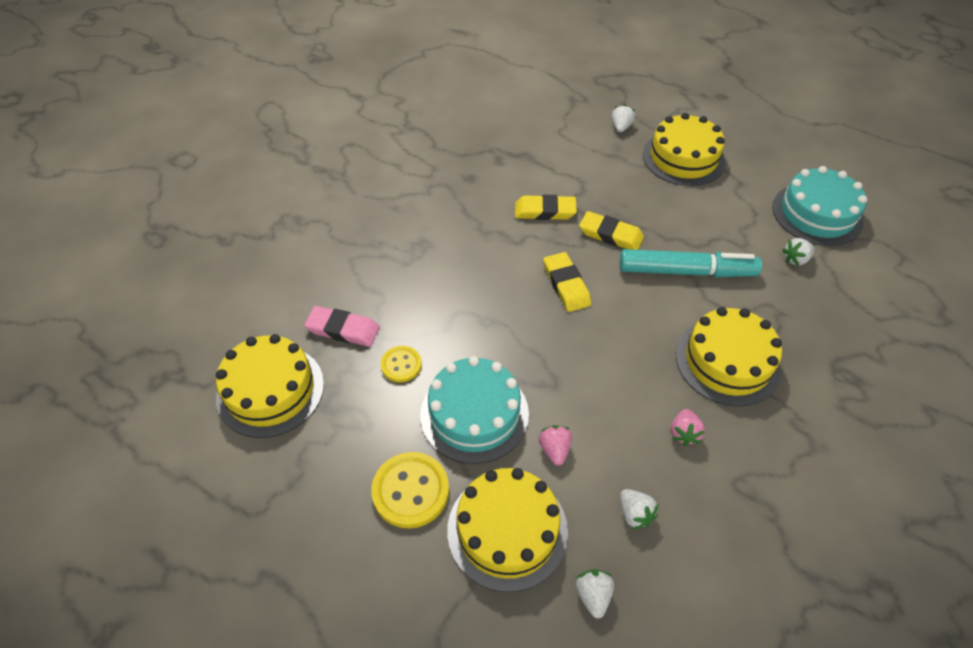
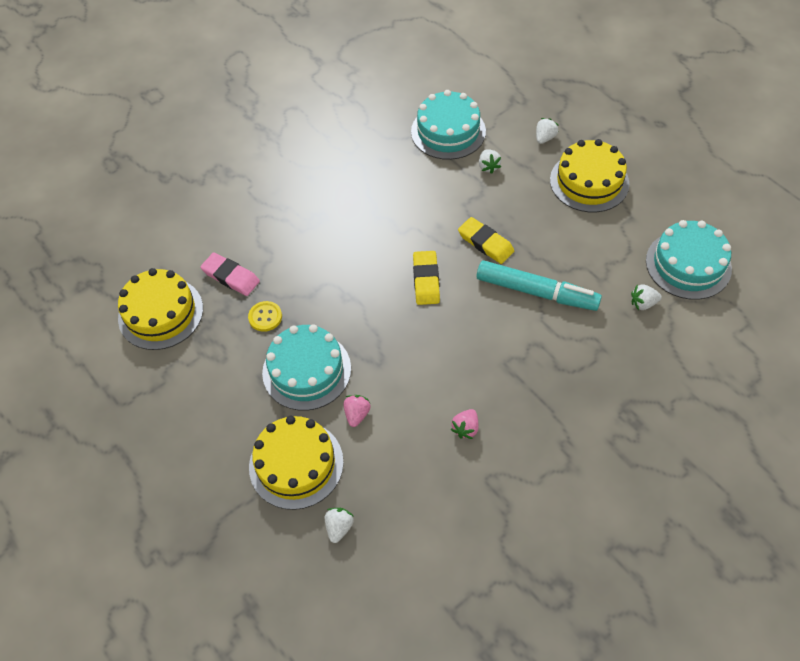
camera: 20 degrees right, 5 degrees up
yellow button [371,452,449,529] -> none
yellow eraser [515,195,577,220] -> none
white strawberry [620,489,658,529] -> white strawberry moved to [479,149,501,174]
yellow cake [676,307,782,406] -> none
none -> turquoise cake [411,90,486,160]

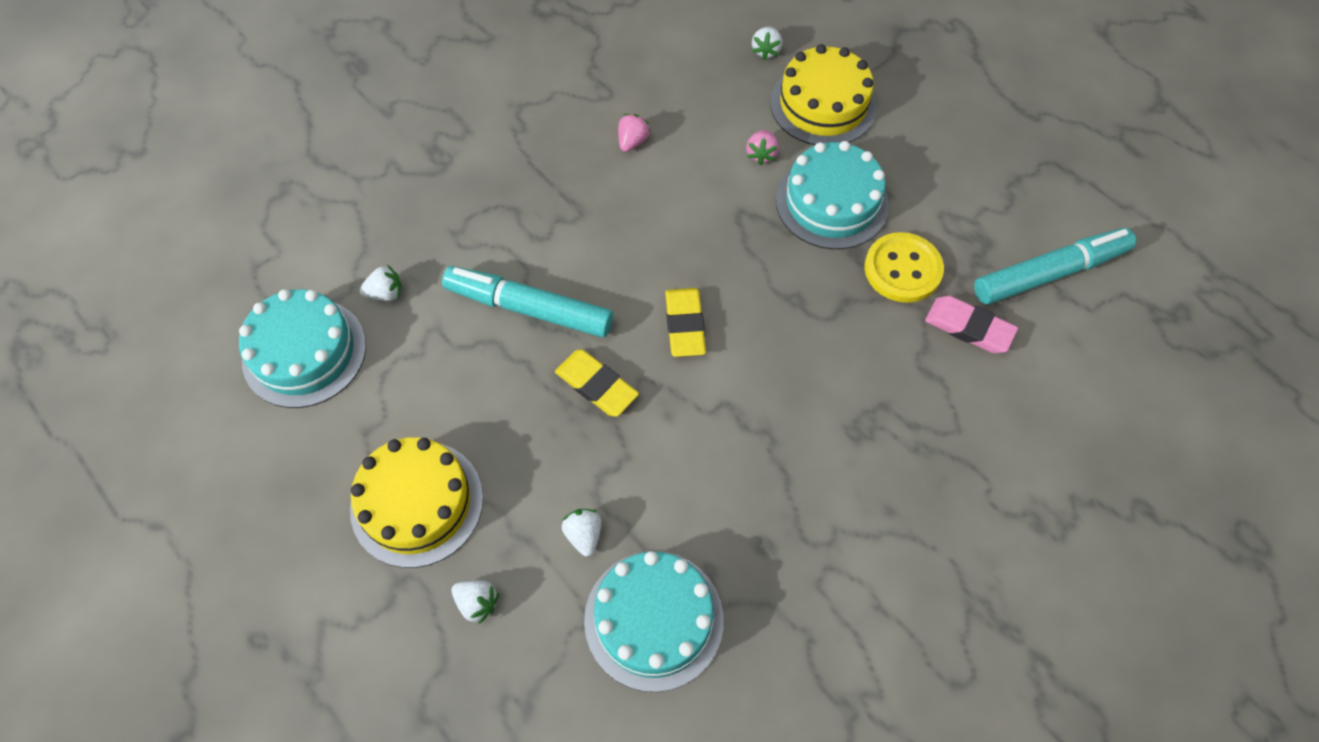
camera: 175 degrees right, 5 degrees up
yellow cake [118,268,203,350] -> turquoise marker [974,228,1136,305]
yellow button [248,301,282,332] -> yellow button [864,232,944,303], size x1.68
white strawberry [536,118,559,144] -> white strawberry turned 90 degrees counterclockwise [452,580,499,625]

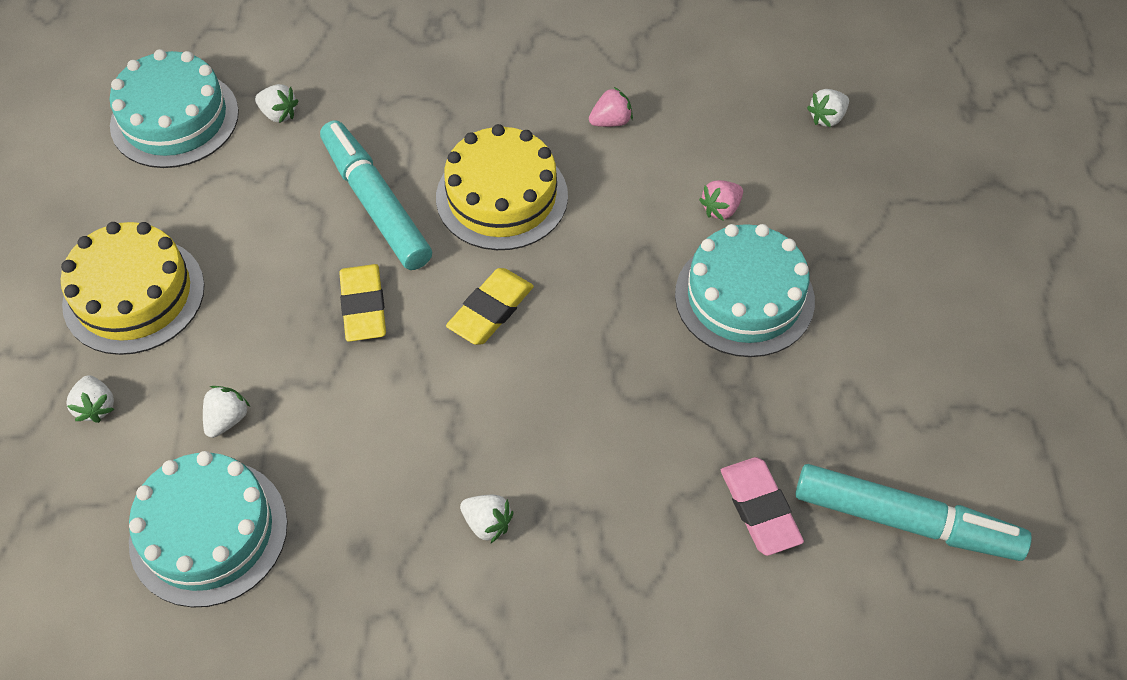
camera: 40 degrees right, 5 degrees down
yellow cake [770,44,877,145] -> yellow cake moved to [436,124,568,250]
yellow button [864,232,944,303] -> none
none -> white strawberry [460,495,514,543]

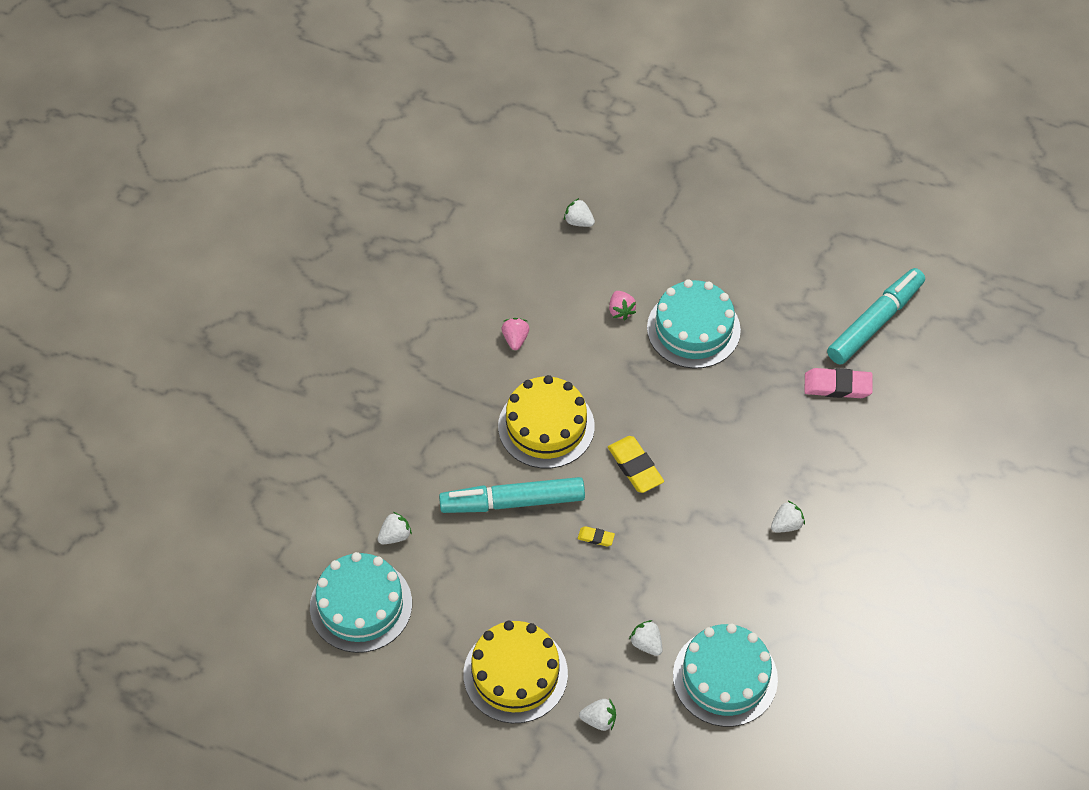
camera: 65 degrees left, 0 degrees up
yellow eraser [339,264,386,342] -> yellow eraser [578,526,615,546], size x0.51
white strawberry [807,89,849,127] -> white strawberry turned 135 degrees clockwise [564,198,595,227]

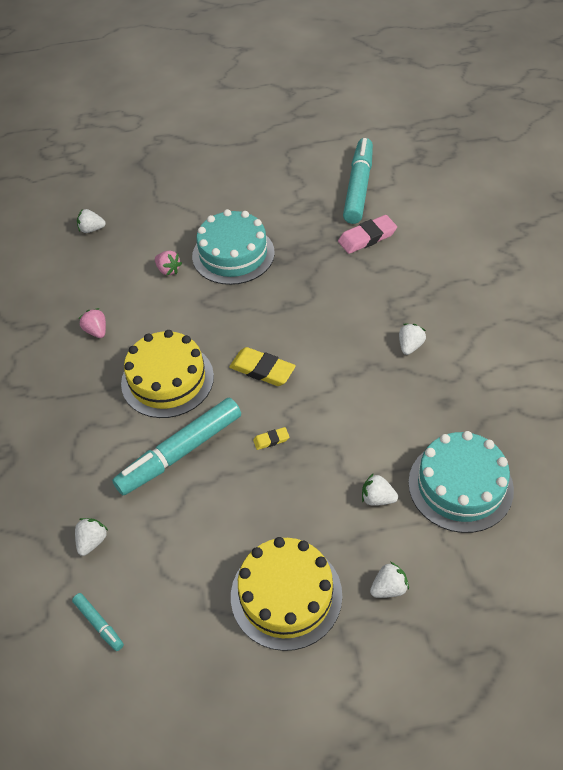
camera: 30 degrees left, 5 degrees down
turquoise cake [310,552,412,653] -> turquoise marker [72,593,124,651]

